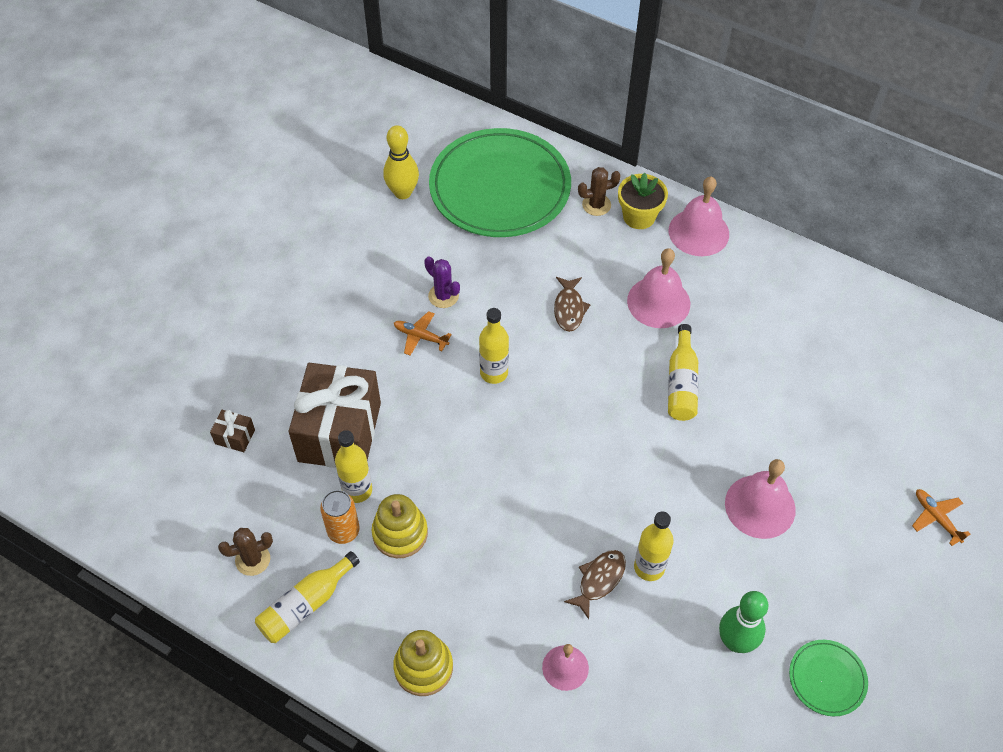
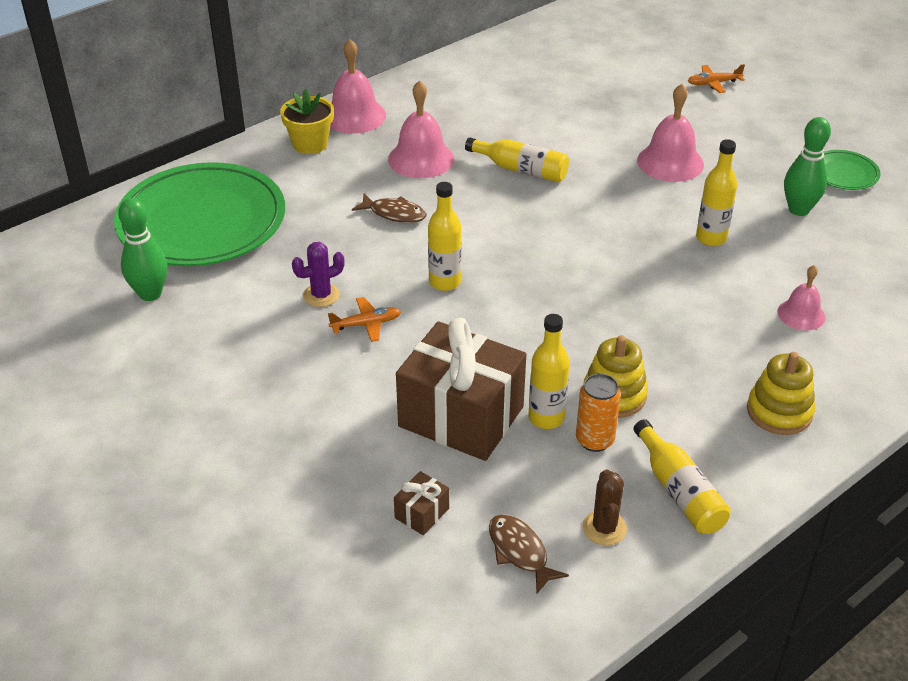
camera: 70 degrees left, 15 degrees down
yellow bowling pin [383,125,419,199] -> green bowling pin [118,198,167,301]
orange plane [394,311,452,356] -> orange plane turned 150 degrees counterclockwise [328,297,401,342]
brown fish [564,550,626,619] -> brown fish moved to [489,514,569,593]
brown cactus [578,167,621,216] -> none

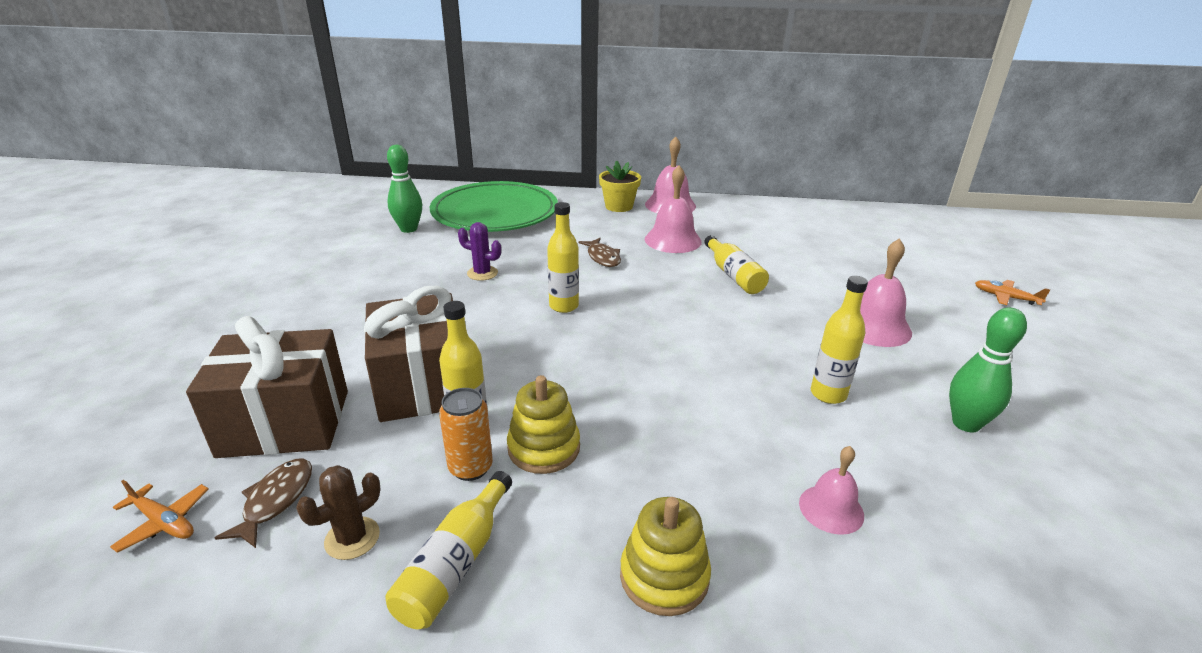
camera: 45 degrees right, 10 degrees down
orange plane [328,297,401,342] -> orange plane moved to [110,480,209,553]
brown gift [394,471,449,535] -> brown gift [186,316,348,458], size x2.49
green plate [824,150,881,190] -> none

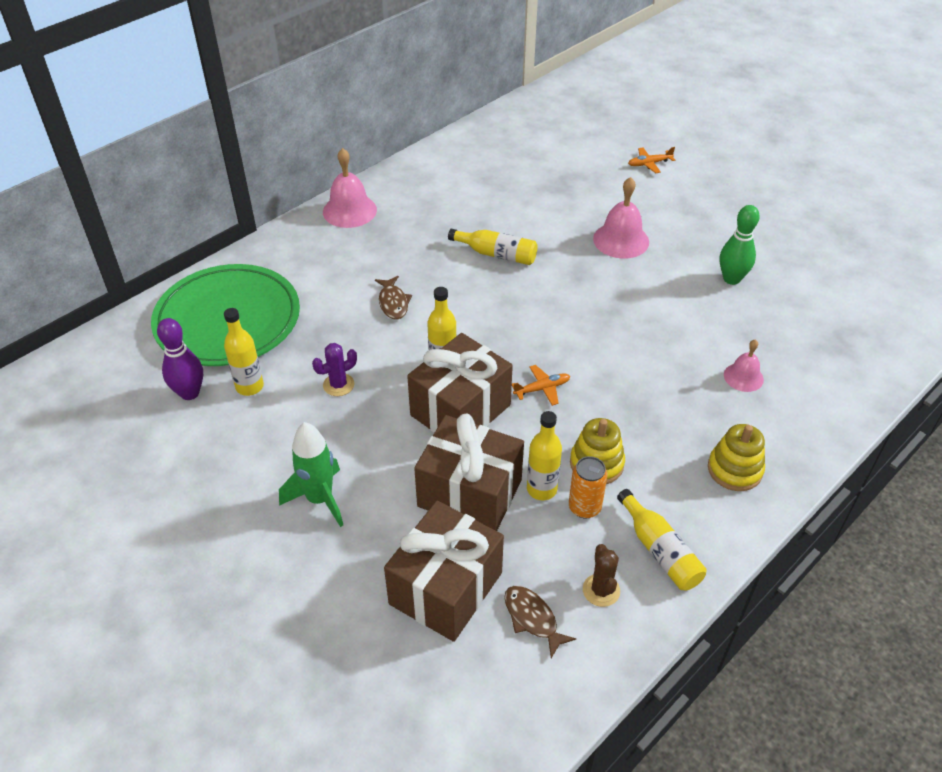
camera: 50 degrees left, 15 degrees up
orange plane [110,480,209,553] -> orange plane moved to [512,365,570,406]
green bowling pin [387,145,422,233] -> purple bowling pin [157,318,203,400]
brown fish [578,238,621,267] -> brown fish turned 60 degrees clockwise [375,276,412,319]
yellow flower pot [599,160,641,212] -> none
pink bell [645,165,702,253] -> none
yellow bottle [811,276,868,404] -> yellow bottle moved to [224,308,264,396]
none -> green rocket [279,422,343,527]
none -> brown gift [407,333,513,433]

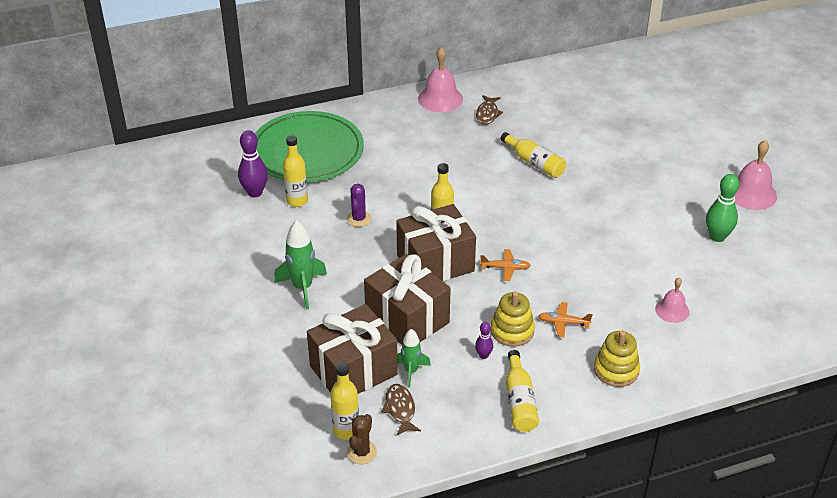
camera: 25 degrees right, 5 degrees down
purple cactus [312,343,357,396] -> purple cactus turned 75 degrees counterclockwise [347,184,371,227]
brown fish [375,276,412,319] -> brown fish moved to [476,95,503,125]
yellow bottle [527,411,562,500] -> yellow bottle moved to [330,362,359,440]
orange can [569,456,607,519] -> purple bowling pin [475,322,493,359]
brown cactus [583,544,620,607] -> brown cactus moved to [347,414,377,464]
pink bell [593,177,649,259] -> pink bell moved to [734,140,777,210]
orange plane [628,147,675,173] -> orange plane moved to [538,302,592,337]
none -> green rocket [397,329,431,387]

